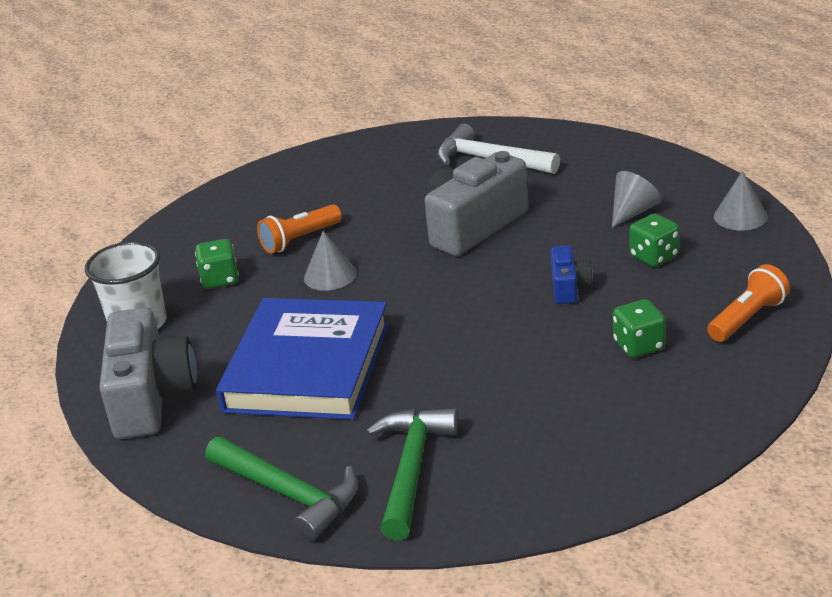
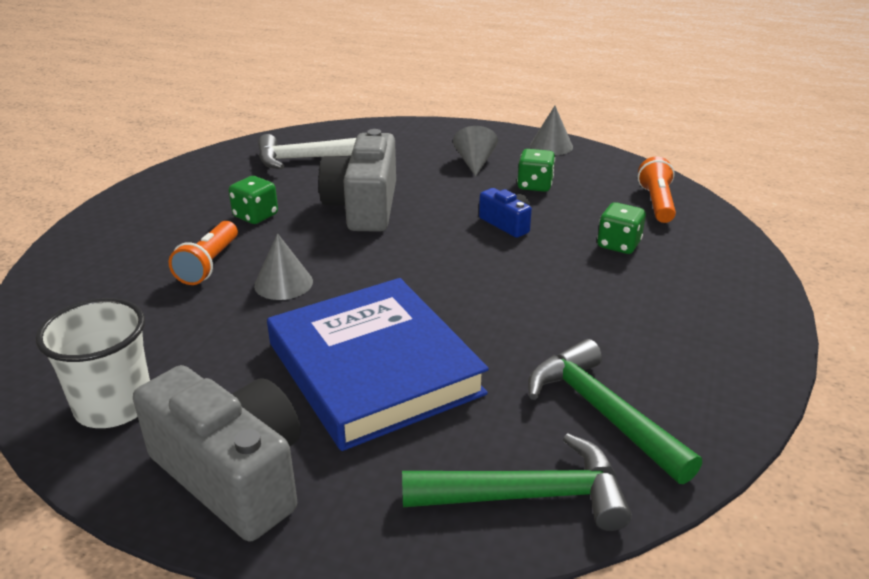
camera: 45 degrees left, 0 degrees up
green dice [195,239,239,289] -> green dice moved to [229,176,278,224]

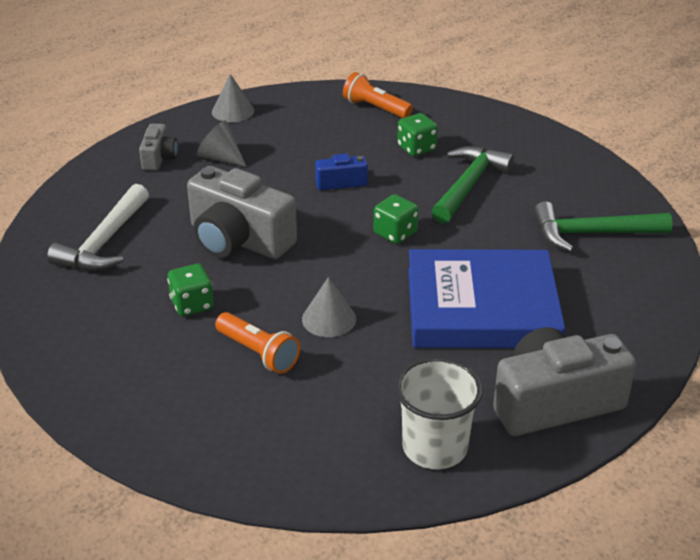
camera: 60 degrees left, 5 degrees up
green hammer [402,433,632,531] -> green hammer moved to [431,146,514,224]
green dice [517,149,555,192] -> green dice moved to [374,194,419,244]
none -> grey camera [139,123,178,170]

